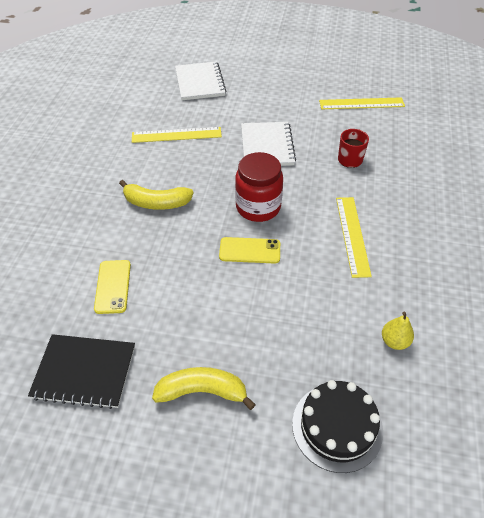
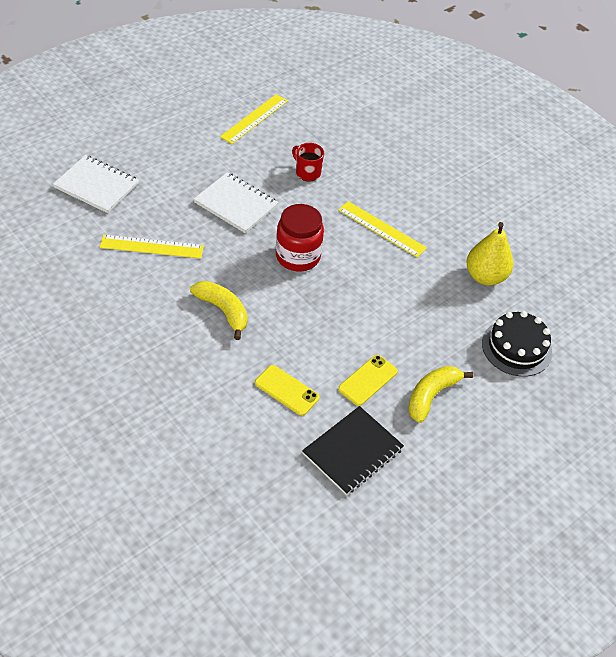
camera: 55 degrees left, 0 degrees up
yellow banana [119,180,194,210] -> yellow banana turned 90 degrees counterclockwise [190,281,248,340]
yellow ruler [132,127,222,143] -> yellow ruler turned 60 degrees clockwise [100,234,204,259]
yellow phone [219,237,280,264] -> yellow phone moved to [338,355,398,406]
yellow pear [382,312,414,350] -> yellow pear [466,222,513,285], size x1.81

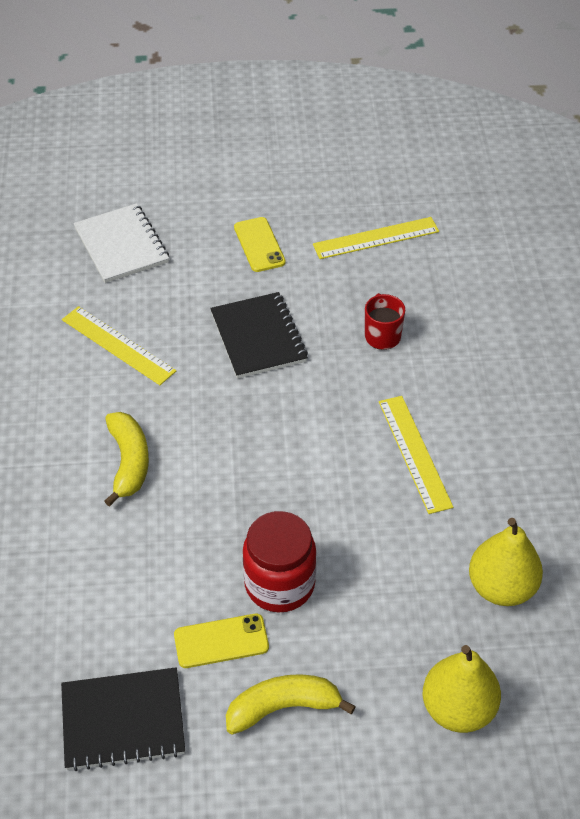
camera: 40 degrees right, 0 degrees up
white notebook [194,172,278,233] -> black notebook [210,292,308,379]
yellow phone [255,365,319,416] -> yellow phone moved to [234,217,285,272]
red jar [276,204,324,272] -> red jar moved to [243,511,316,612]
black cake [482,311,552,377] -> yellow pear [422,645,501,733]

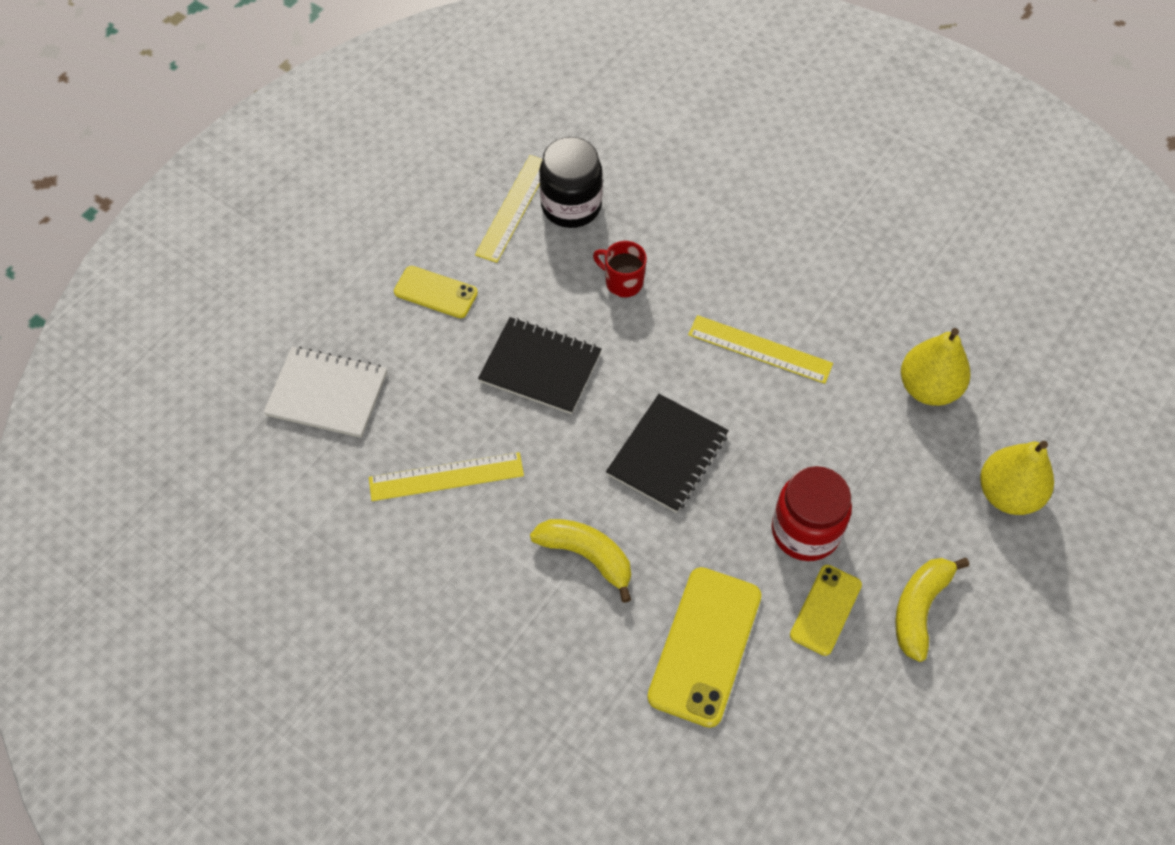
camera: 50 degrees left, 10 degrees up
black notebook [61,667,185,771] -> black notebook moved to [606,394,729,513]
none -> black jar [539,137,603,228]
none -> yellow phone [647,567,761,728]

